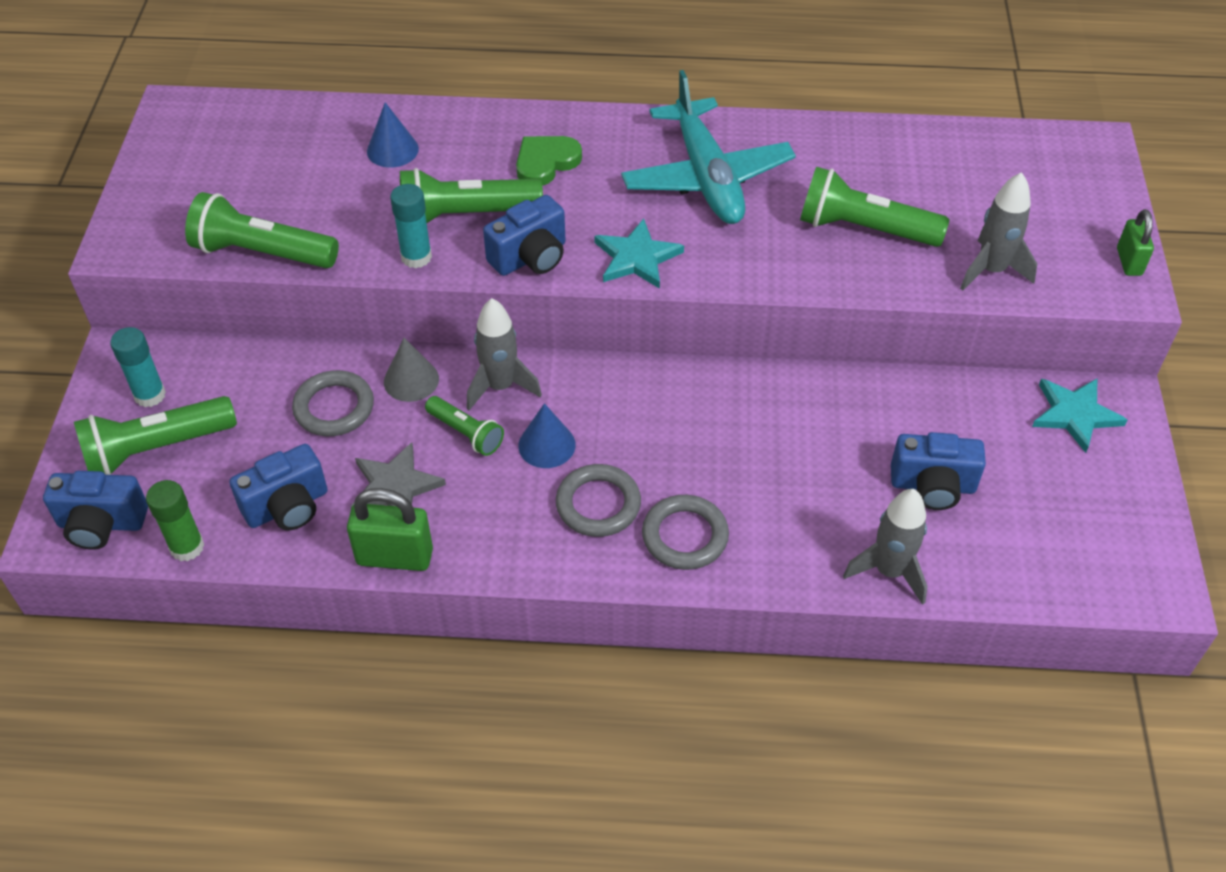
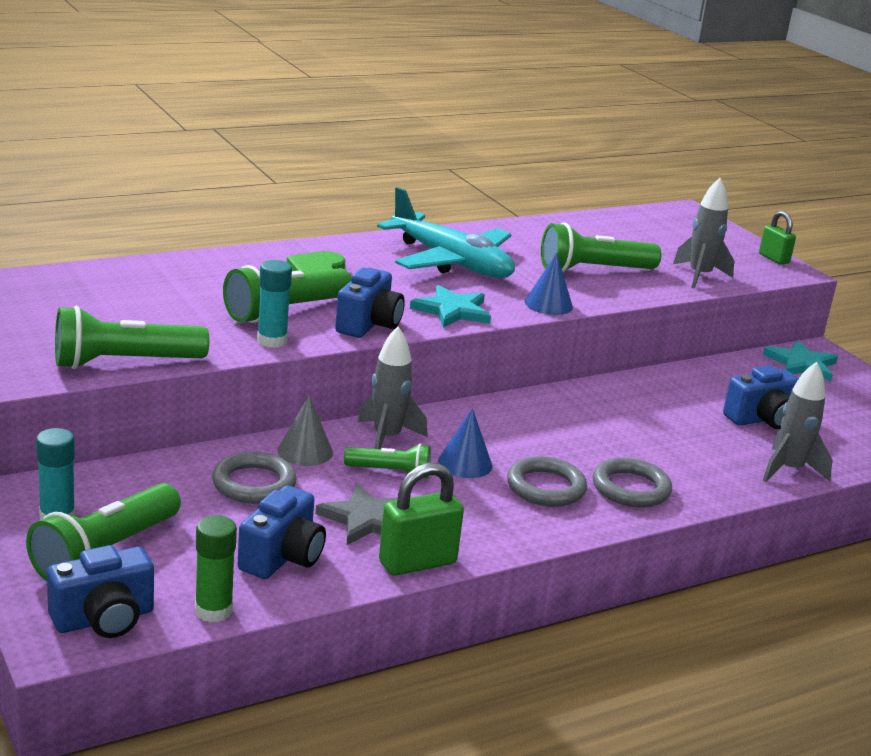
camera: 35 degrees left, 25 degrees down
blue cone [367,102,419,168] -> blue cone moved to [525,253,573,315]

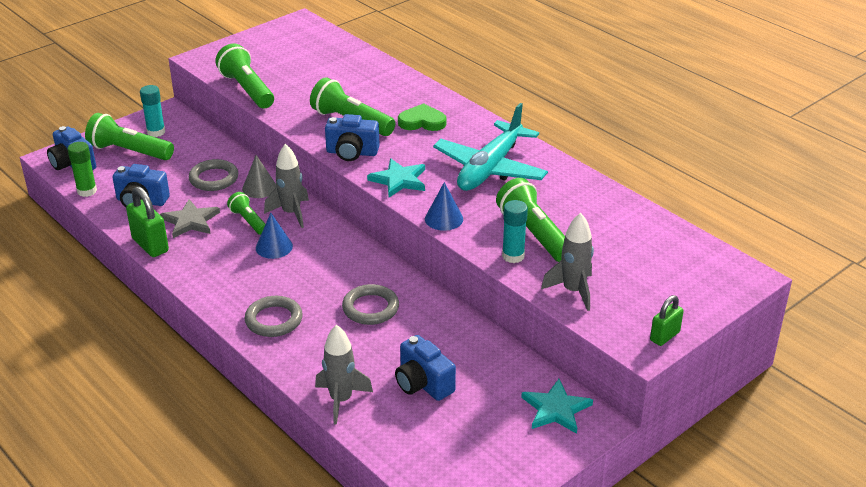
camera: 80 degrees right, 10 degrees up
turquoise glue stick [257,260,292,348] -> turquoise glue stick moved to [502,200,528,263]
green flashlight [344,443,431,479] -> green flashlight turned 150 degrees clockwise [227,192,265,235]
grey ring [507,456,587,507] -> grey ring moved to [342,284,399,325]

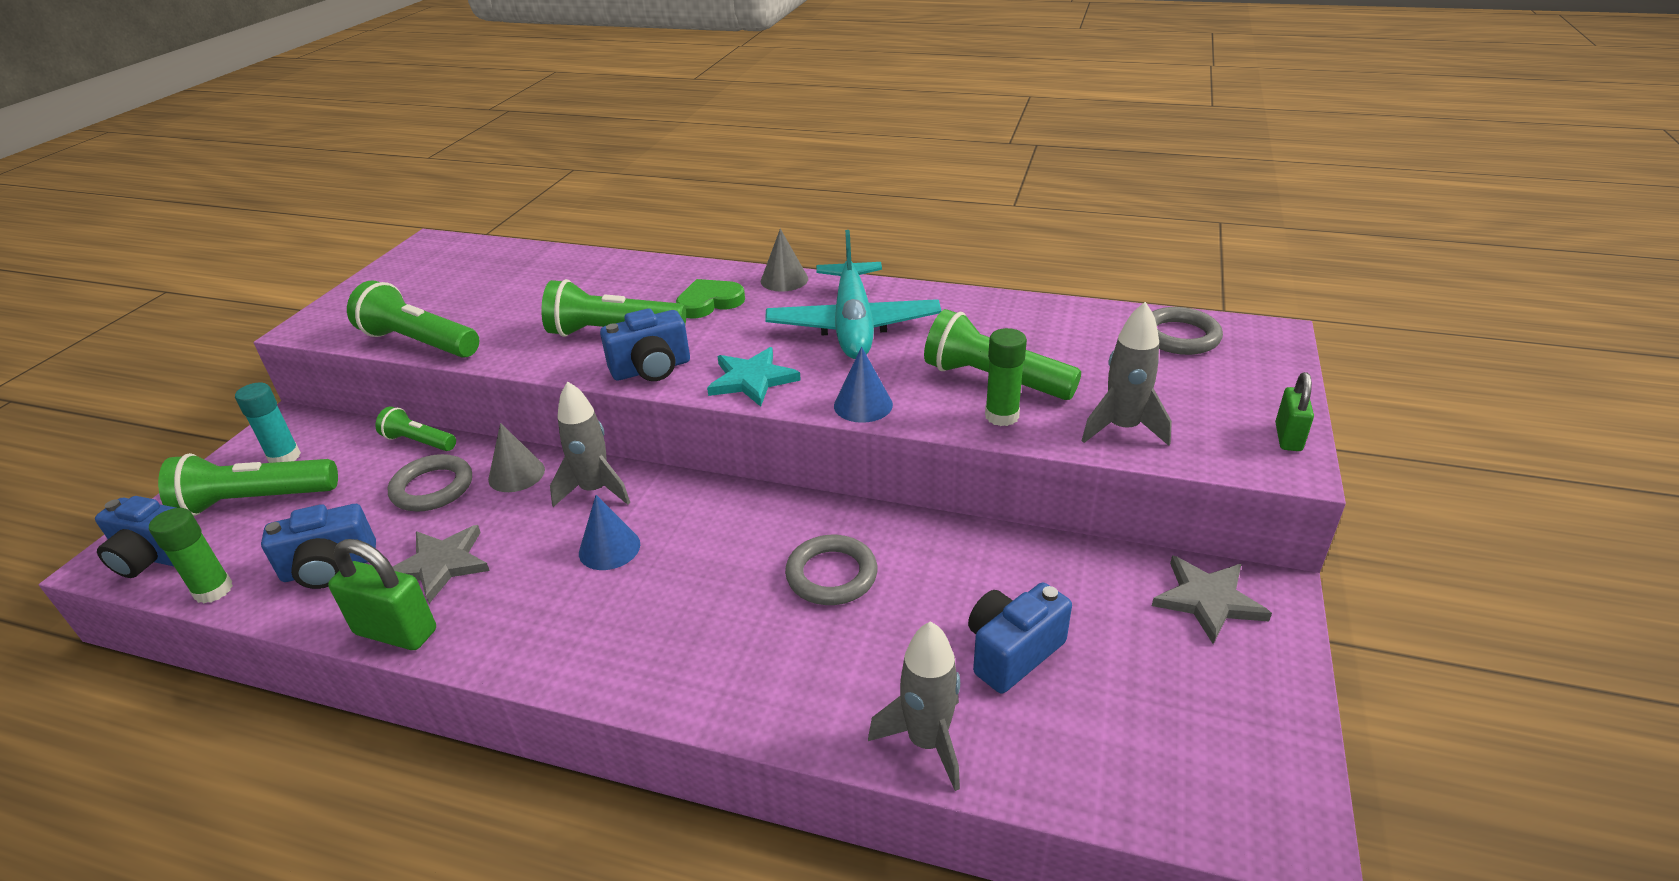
camera: 30 degrees left, 0 degrees up
green flashlight [227,192,265,235] -> green flashlight moved to [375,406,456,451]
grey ring [244,296,303,337] -> grey ring moved to [1152,307,1223,355]
blue camera [395,335,456,401] -> blue camera turned 120 degrees clockwise [968,583,1072,693]
turquoise glue stick [502,200,528,263] -> green glue stick [985,328,1027,426]
turquoise star [521,379,593,434] -> grey star [1152,555,1272,644]
none -> grey cone [761,229,808,292]

